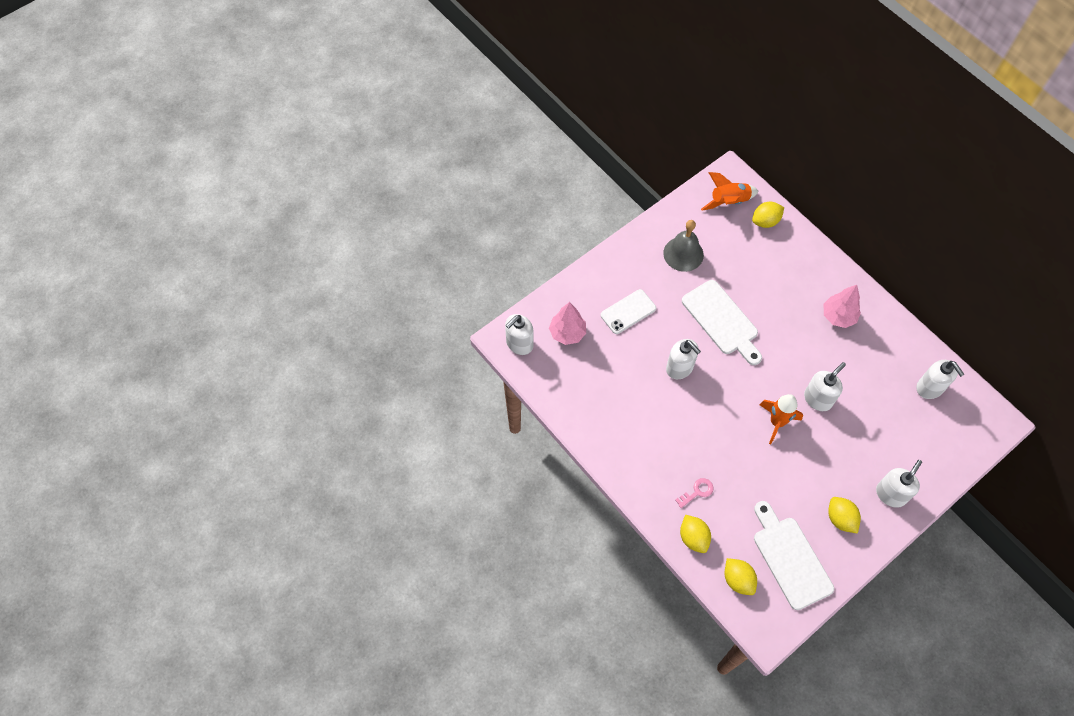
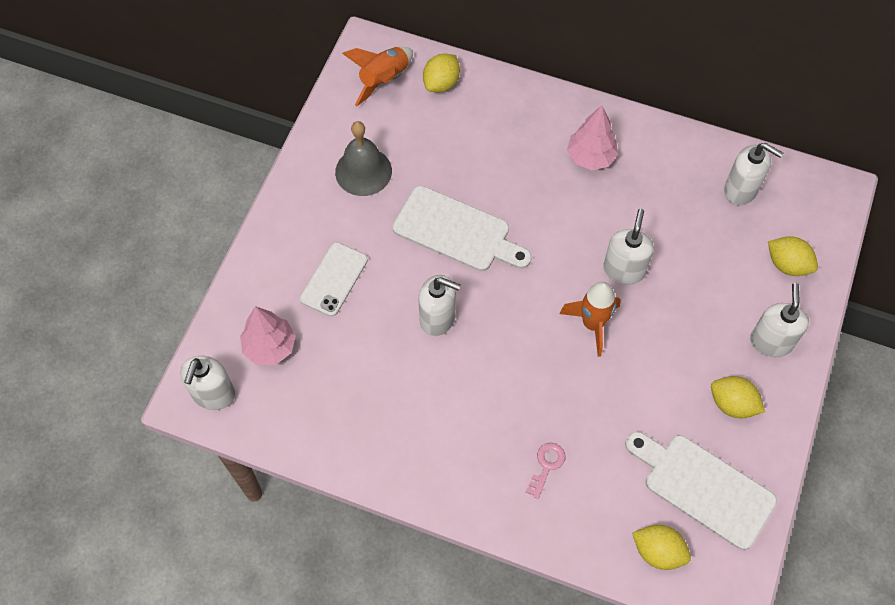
camera: 30 degrees left, 0 degrees up
yellow lemon [680,515,711,553] -> yellow lemon moved to [768,236,818,276]

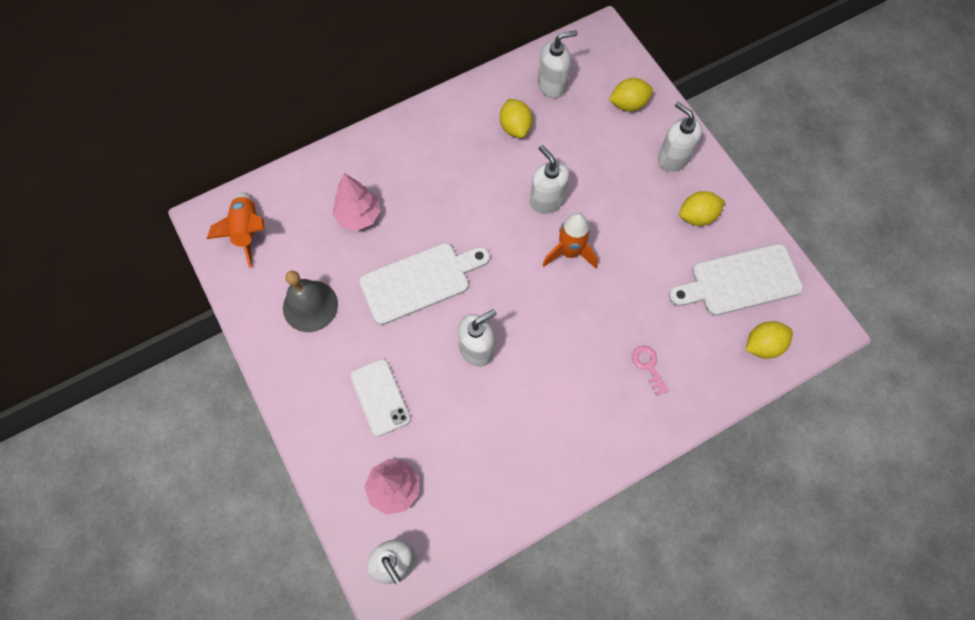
camera: 50 degrees left, 5 degrees up
yellow lemon [423,53,460,92] -> yellow lemon moved to [500,99,533,138]
pink tree [567,105,618,170] -> pink tree moved to [333,173,381,231]

